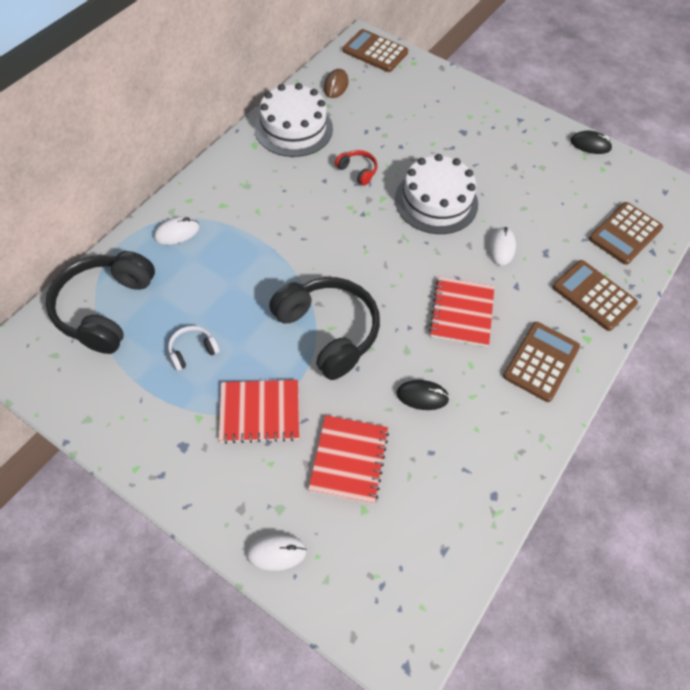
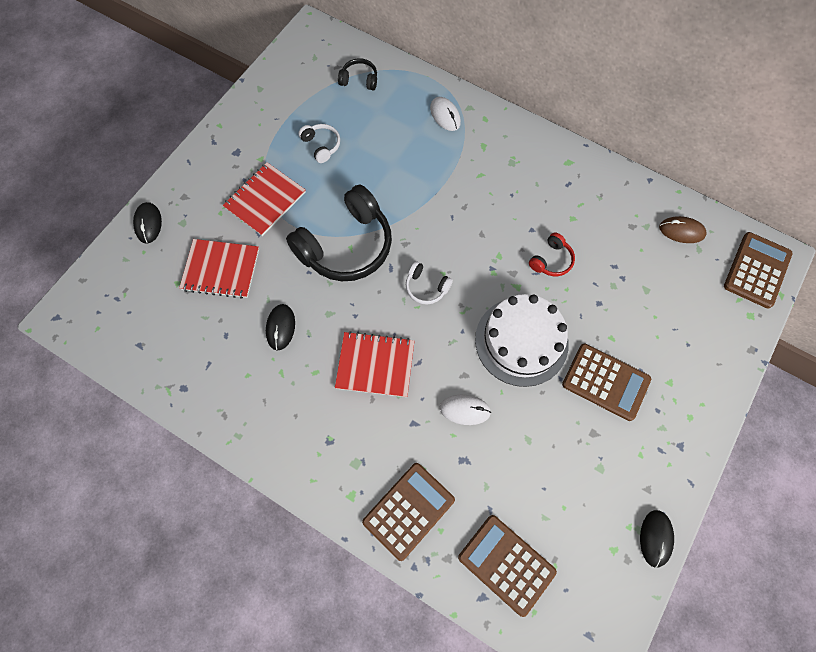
camera: 90 degrees right, 10 degrees up
black headphones [46,251,155,354] -> black headphones [338,58,377,90], size x0.45
red notebook [219,380,299,444] -> red notebook turned 45 degrees clockwise [222,162,306,236]
white mouse [246,534,307,571] -> black mouse [133,202,162,244]
white cake [255,83,333,157] -> none
brown calculator [503,322,580,402] -> brown calculator moved to [562,344,651,421]
none -> white headphones [406,261,453,304]

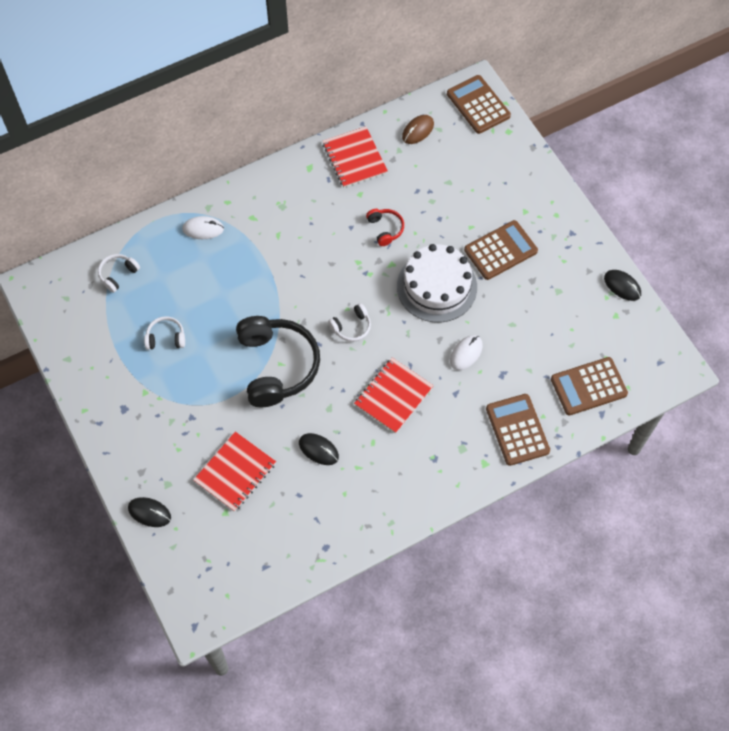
camera: 60 degrees left, 5 degrees down
red notebook [222,162,306,236] -> red notebook moved to [323,127,388,188]
black headphones [338,58,377,90] -> white headphones [98,254,140,293]

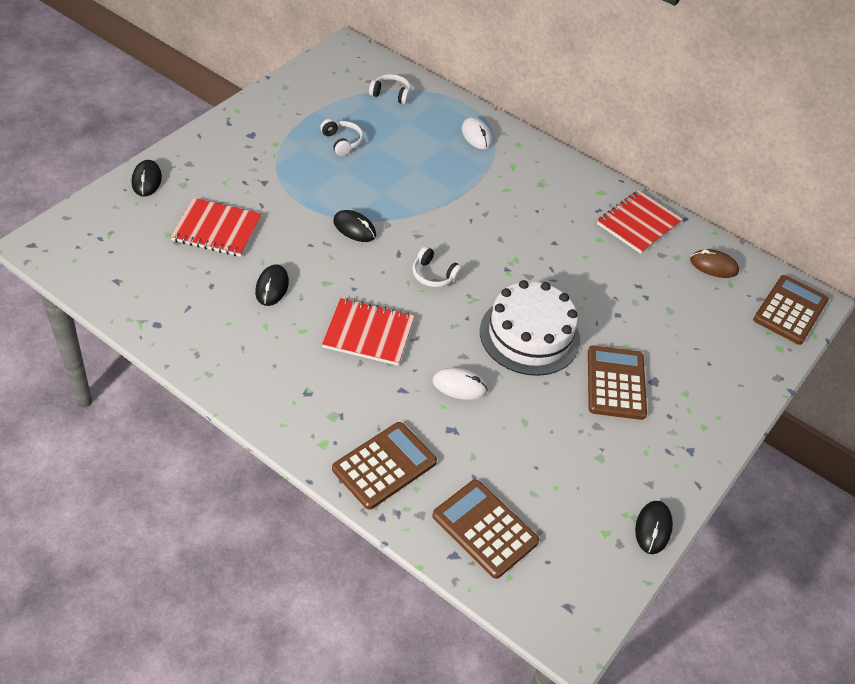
camera: 60 degrees right, 15 degrees down
black headphones [236,316,320,407] -> black mouse [333,210,376,242]
red headphones [366,209,404,246] -> none
brown calculator [464,220,538,280] -> brown calculator turned 120 degrees counterclockwise [588,346,647,420]

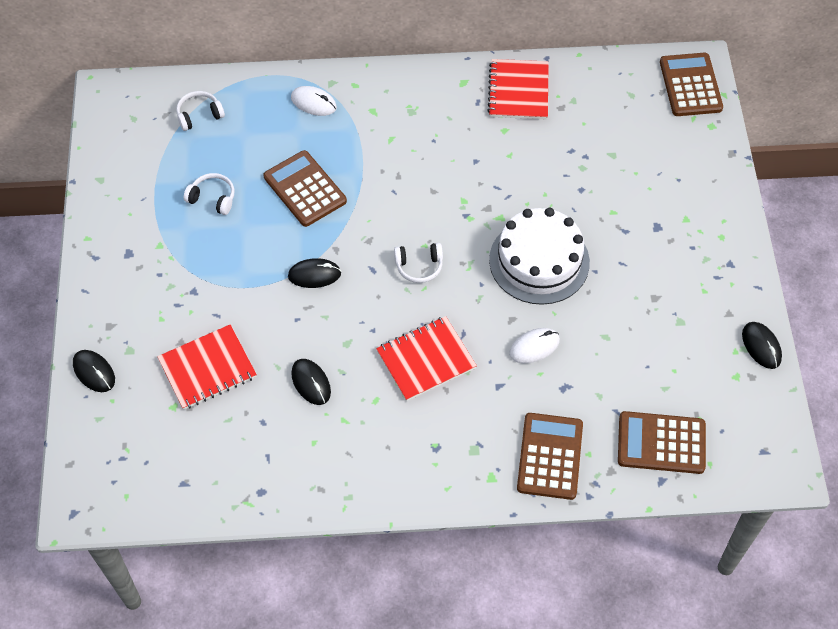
camera: 35 degrees left, 10 degrees up
brown calculator [588,346,647,420] -> brown calculator moved to [264,150,347,227]
brown mouse [690,249,739,278] -> none

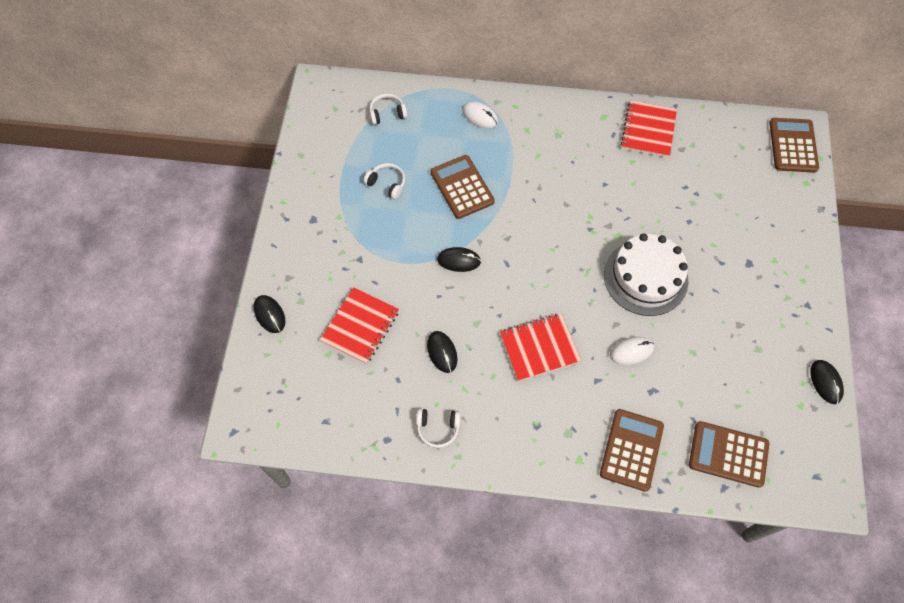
camera: 10 degrees right, 5 degrees up
red notebook [157,324,257,410] -> red notebook turned 45 degrees counterclockwise [320,287,399,364]
white headphones [394,243,443,283] -> white headphones moved to [416,409,461,448]

